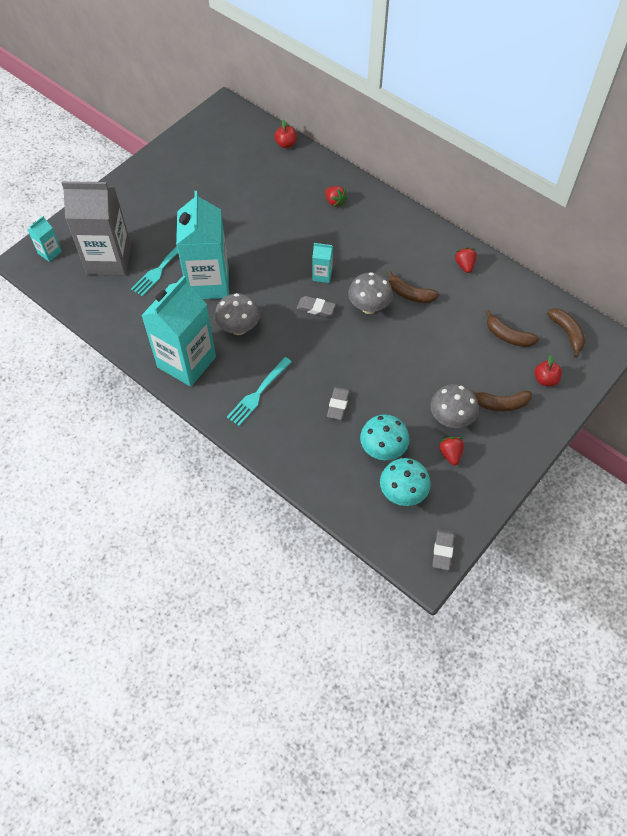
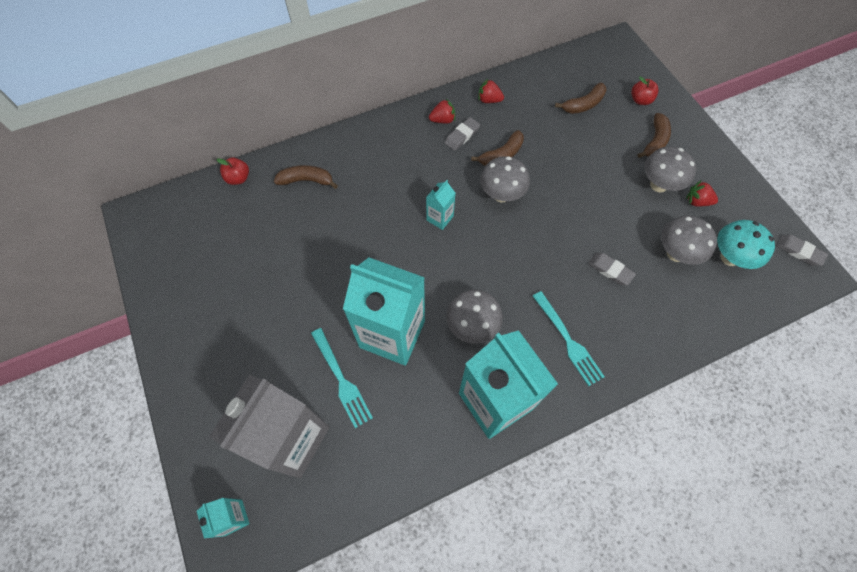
camera: 65 degrees left, 5 degrees up
grey eraser [297,296,336,317] -> grey eraser moved to [445,117,480,151]
red strawberry [325,186,347,207] -> red strawberry moved to [429,99,455,124]
turquoise mushroom [360,414,410,460] -> grey mushroom [661,216,717,265]
brown banana [547,308,585,358] -> brown banana moved to [274,165,338,189]

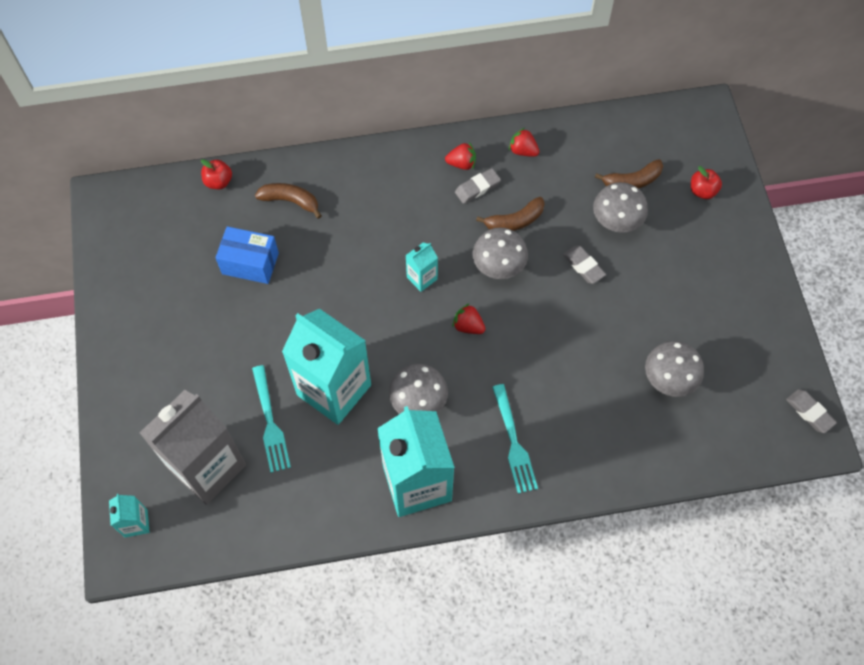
camera: 15 degrees right, 0 degrees up
grey eraser [588,253,636,285] -> grey eraser moved to [563,245,606,284]
brown banana [638,113,671,158] -> none
grey mushroom [644,146,696,193] -> grey mushroom moved to [593,182,648,233]
red strawberry [686,181,718,207] -> red strawberry moved to [452,303,485,334]
turquoise mushroom [717,220,775,269] -> none
none -> blue box [215,226,279,284]

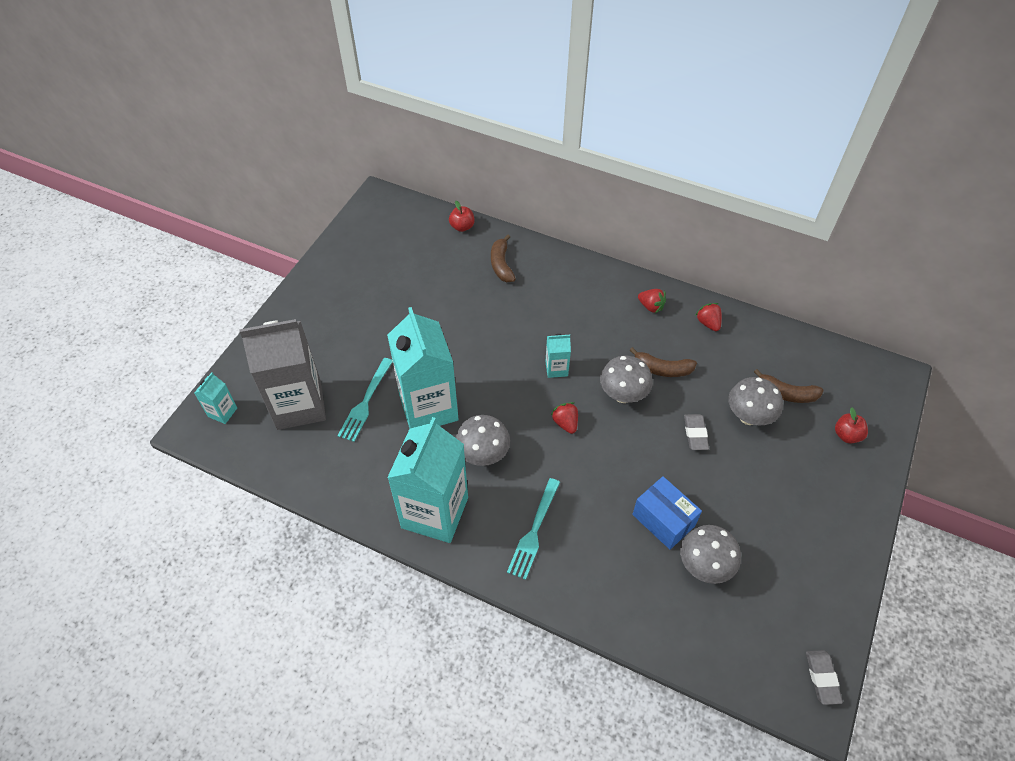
camera: 35 degrees right, 10 degrees down
blue box [215,226,279,284] -> blue box moved to [632,476,702,549]
brown banana [255,183,322,219] -> brown banana turned 150 degrees counterclockwise [491,234,516,282]
grey eraser [455,168,501,204] -> none

